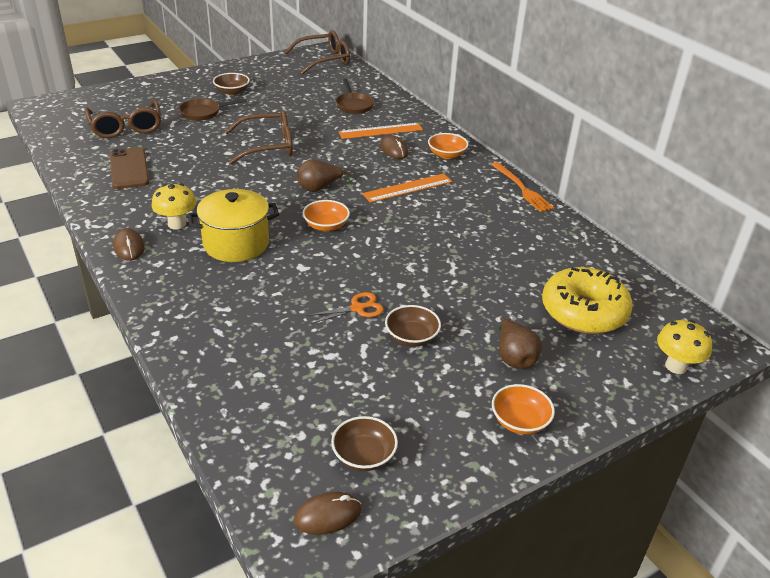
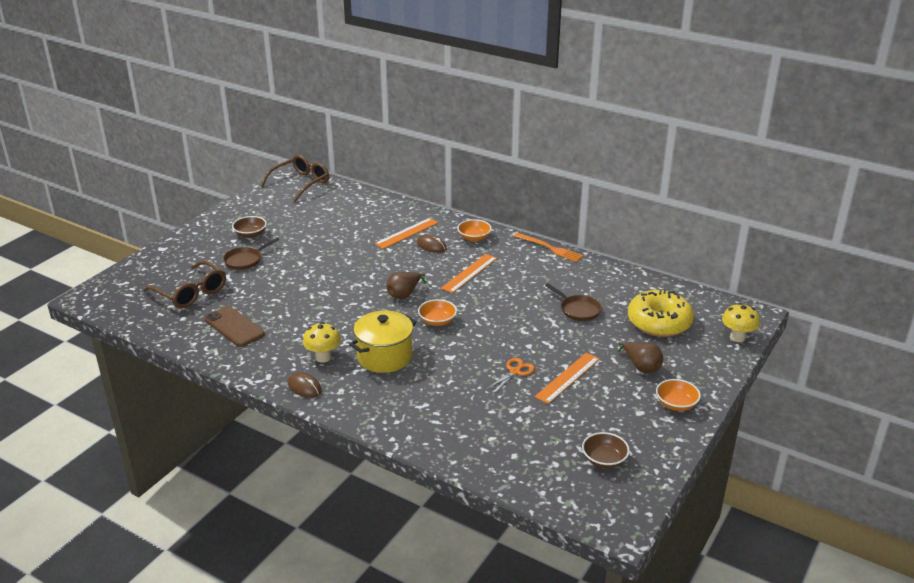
camera: 25 degrees left, 5 degrees down
brown glasses [225,110,293,165] -> none
brown mouse [294,492,361,535] -> none
brown pan [336,79,374,114] -> brown pan moved to [545,283,602,321]
brown bowl [385,305,441,347] -> orange ruler [535,352,600,404]

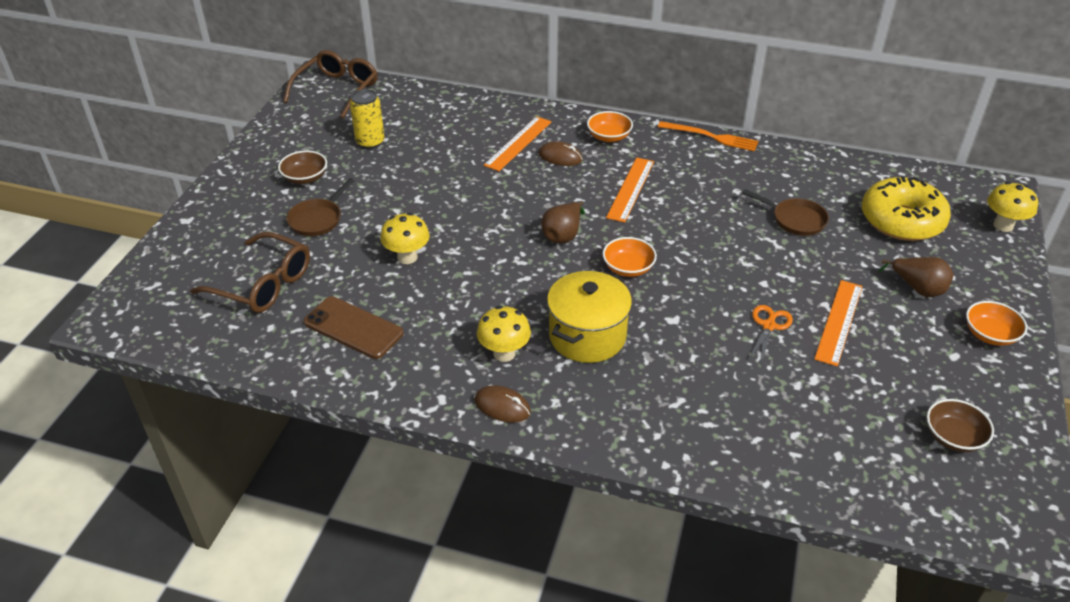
camera: 15 degrees left, 10 degrees up
none -> yellow can [350,89,385,149]
none -> yellow mushroom [380,213,430,264]

